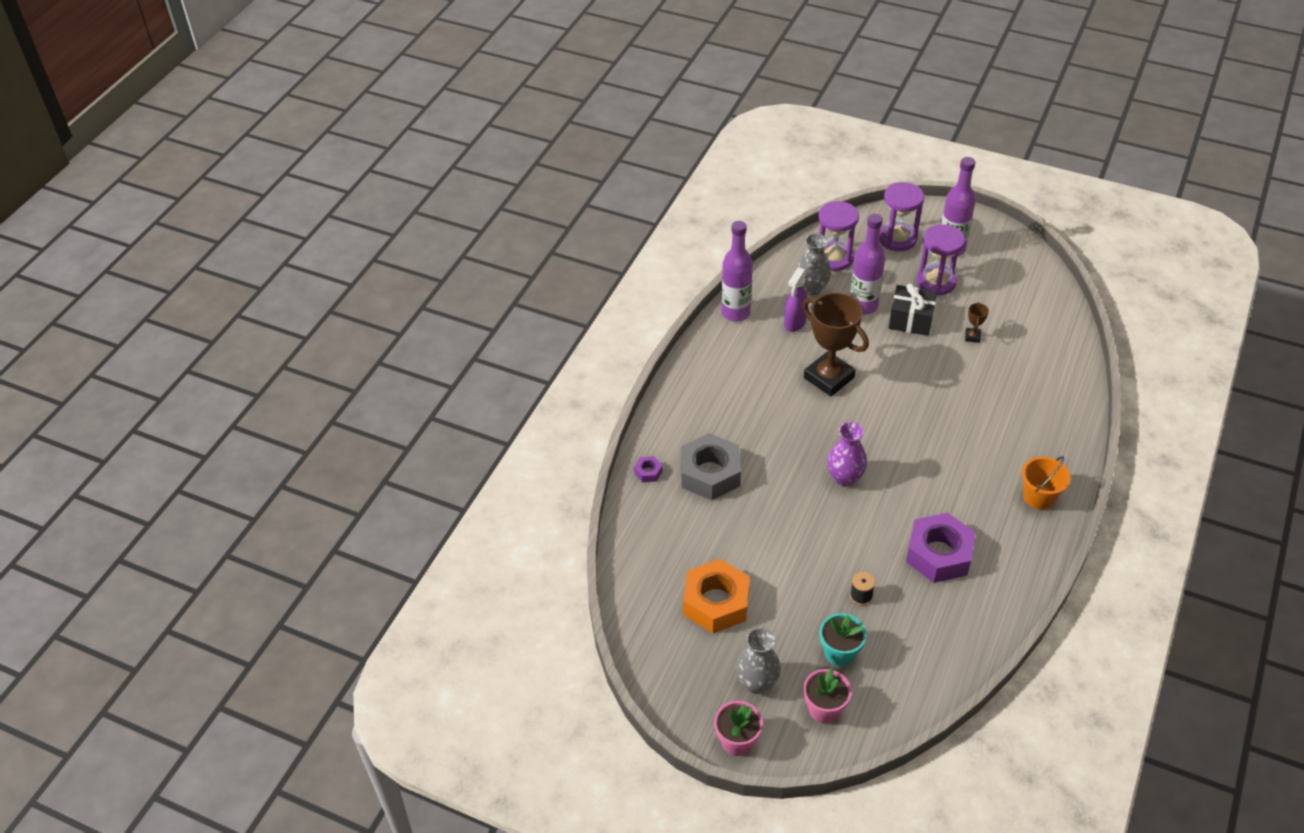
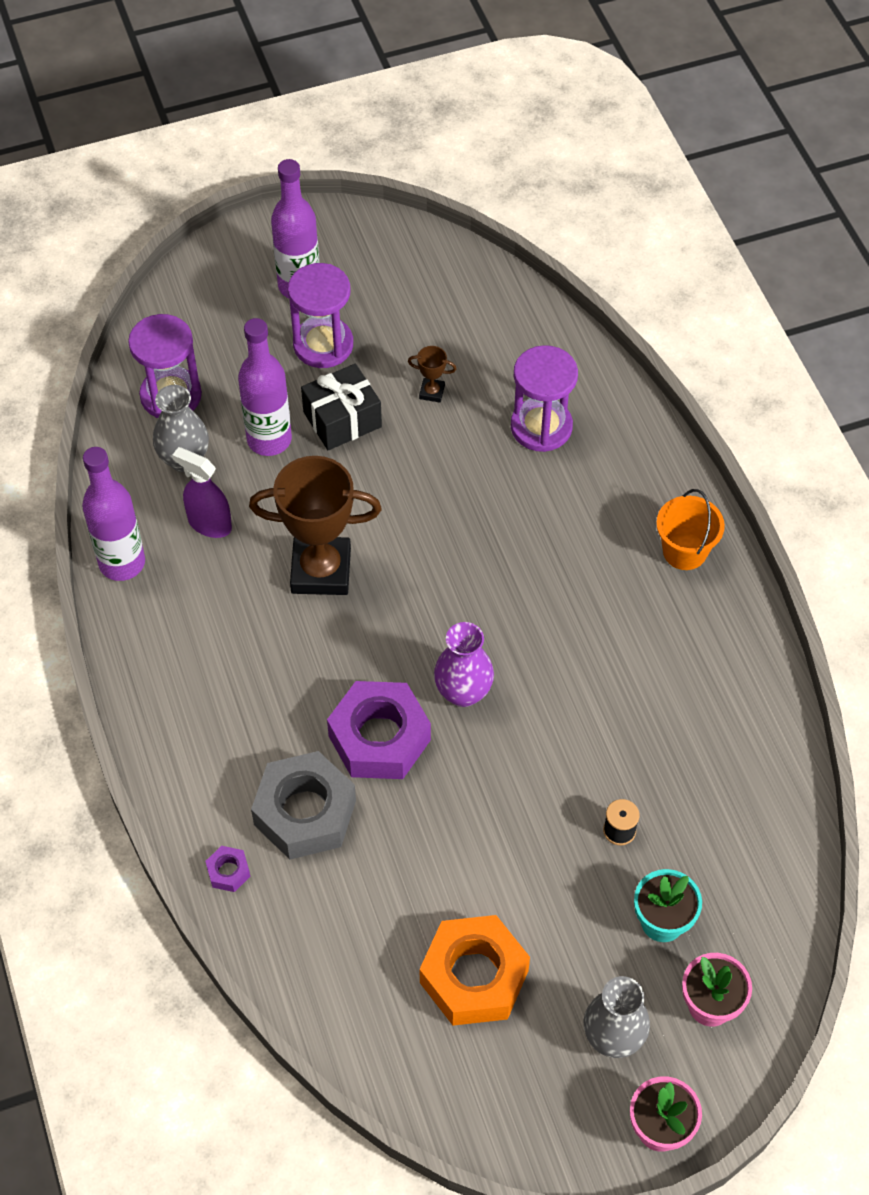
camera: 45 degrees left, 10 degrees up
purple spray bottle [784,267,808,332] -> purple spray bottle turned 135 degrees clockwise [172,447,232,538]
purple hourglass [879,182,924,251] -> purple hourglass moved to [511,345,578,452]
purple nut [906,512,976,583] -> purple nut moved to [327,681,431,779]
brown trophy [965,302,989,343] -> brown trophy turned 45 degrees counterclockwise [408,346,456,402]

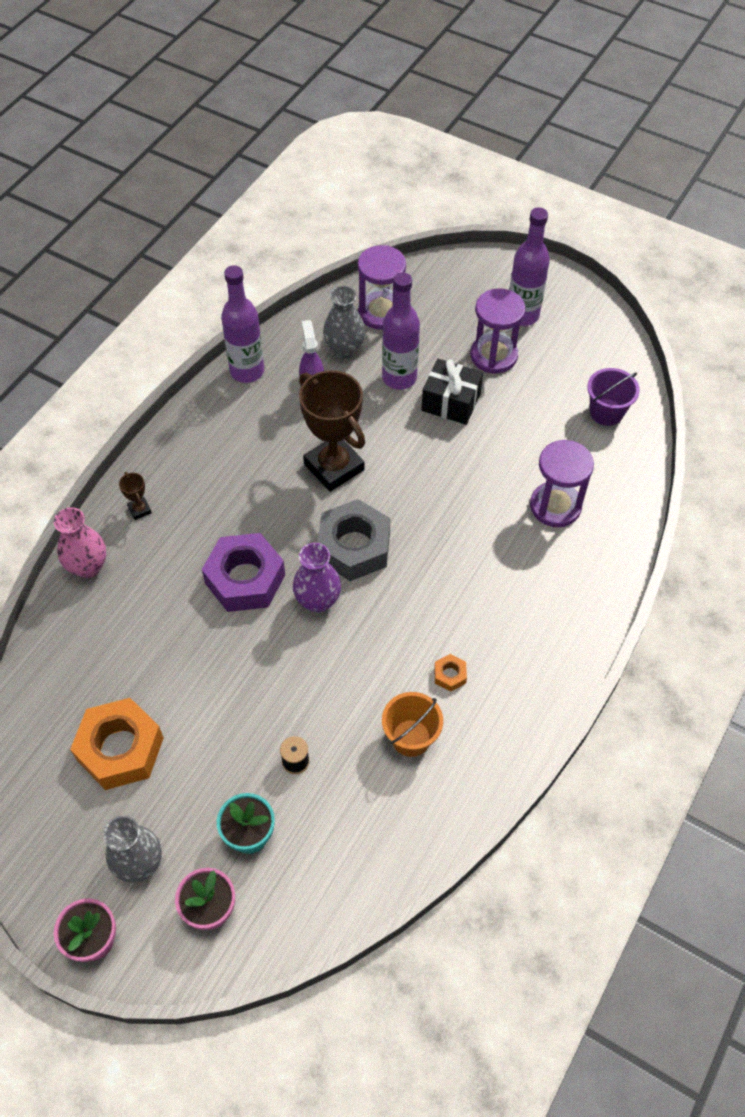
camera: 50 degrees right, 0 degrees up
purple nut [205,846,250,892] -> pink vase [54,507,106,578]
grey nut [251,751,356,860] -> grey nut moved to [318,499,391,581]
brown trophy [408,346,456,402] -> brown trophy moved to [119,472,152,520]
orange bucket [656,489,725,570] -> orange bucket moved to [382,692,443,757]
none -> orange nut [434,654,467,692]
none -> purple bucket [587,368,640,426]

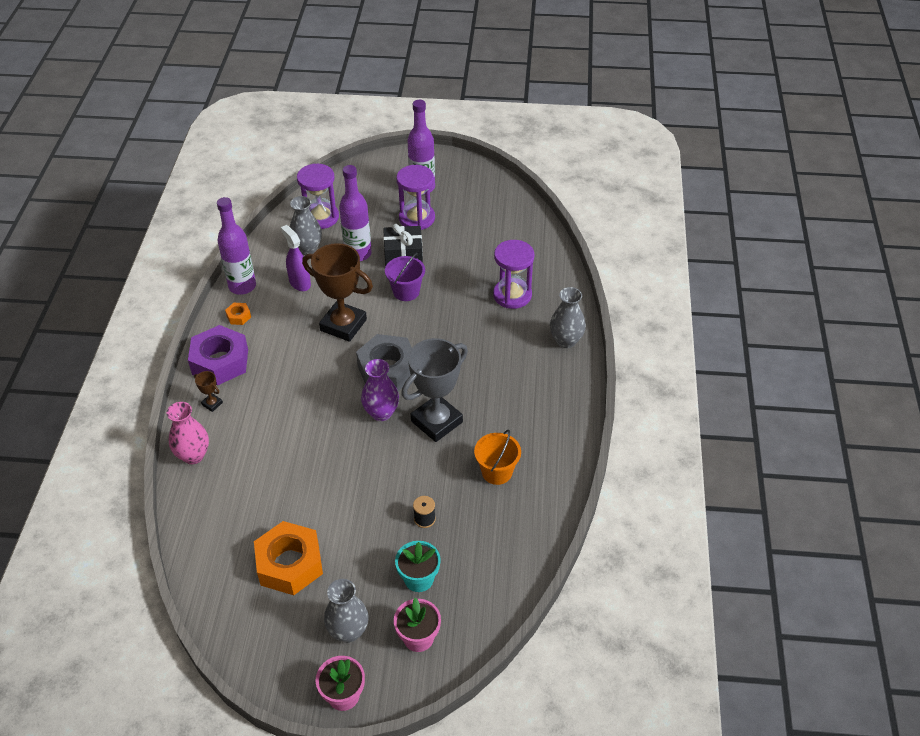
camera: 25 degrees left, 10 degrees down
purple nut [202,533,285,612] -> purple nut moved to [188,325,248,385]
orange nut [434,654,467,692] -> orange nut moved to [225,303,251,325]
purple bucket [587,368,640,426] -> purple bucket moved to [385,253,425,301]
none -> grey trophy [401,338,468,442]
none -> grey vase [550,287,586,348]

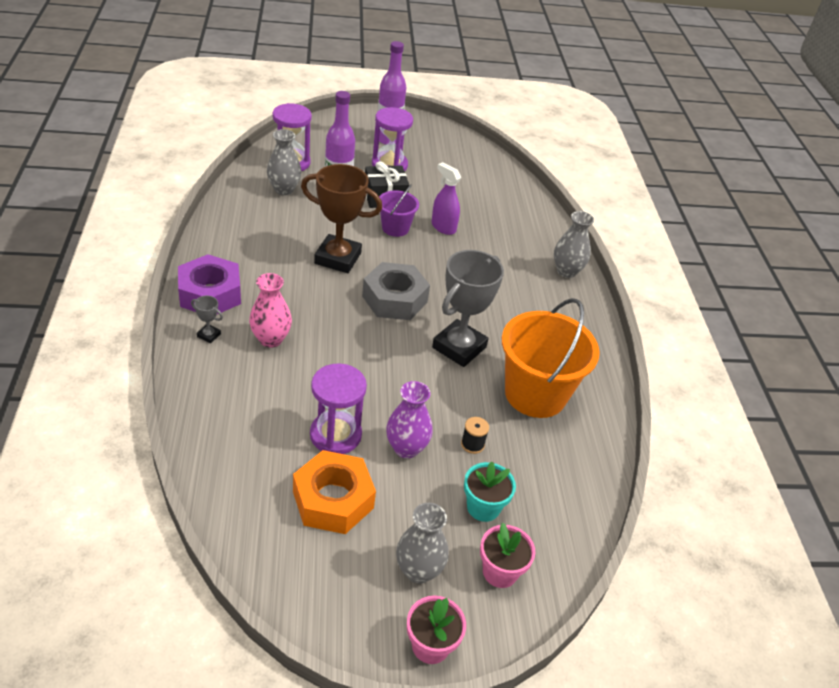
camera: 15 degrees left, 5 degrees down
pink vase [167,402,209,464] -> pink vase moved to [249,273,292,348]
brown trophy [194,371,223,412] -> grey trophy [191,296,223,343]
purple bottle [217,197,256,295] -> none
orange nut [225,303,251,325] -> none
purple spray bottle [281,225,311,291] -> purple spray bottle moved to [432,162,461,235]
purple vase [361,359,399,421] -> purple vase moved to [386,381,433,459]
orange bucket [474,430,521,485] -> orange bucket [502,298,600,418], size x1.89
purple hourglass [493,240,534,309] -> purple hourglass moved to [310,363,367,454]

